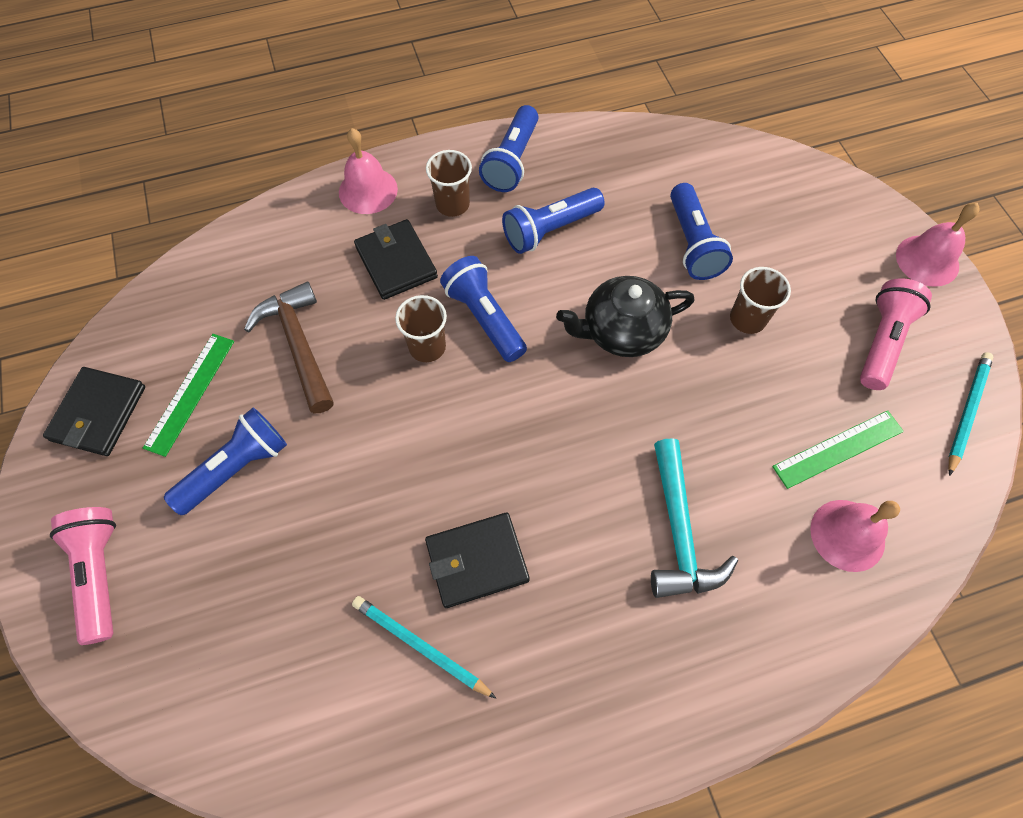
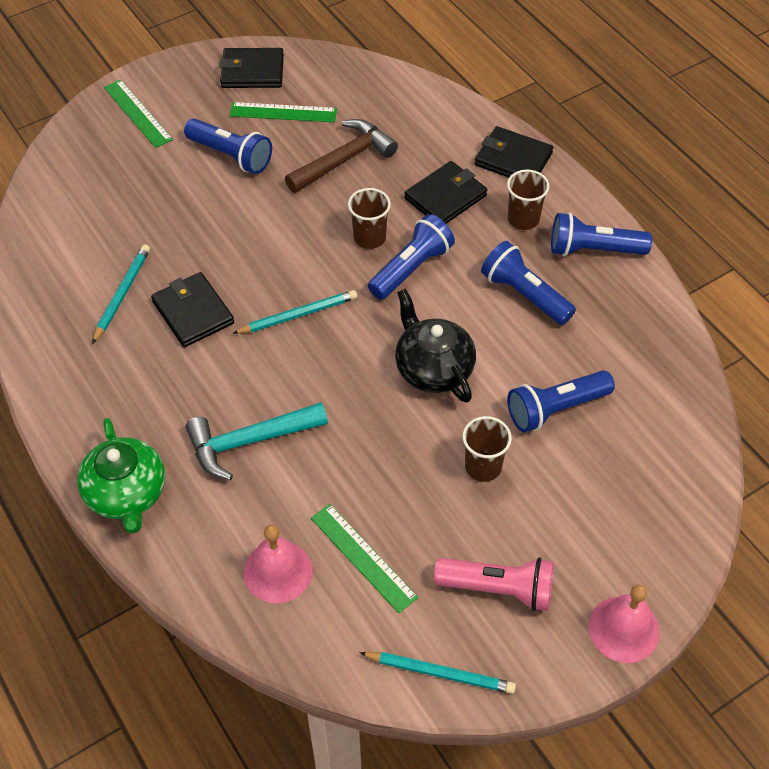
camera: 75 degrees right, 10 degrees down
pink flashlight [50,507,116,645] -> green ruler [104,80,173,148]
pink bell [339,128,398,214] -> black wallet [475,126,553,177]
none -> green teapot [77,418,165,534]
none -> turquoise pencil [232,290,357,334]

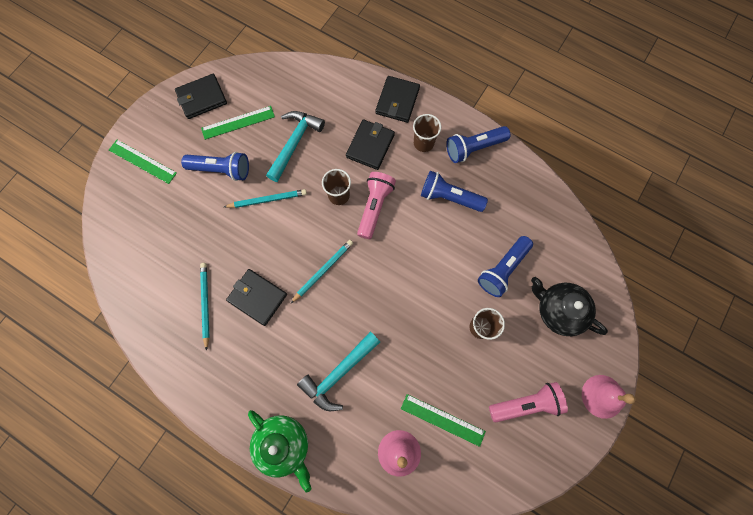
camera: 25 degrees left, 20 degrees up
brown hammer [285,119,398,193] -> turquoise hammer [266,111,325,182]
turquoise pencil [359,652,516,694] -> turquoise pencil moved to [224,189,307,208]
blue flashlight [368,214,455,300] -> pink flashlight [357,172,396,239]
black teapot [395,289,476,403] -> black teapot moved to [531,277,608,336]
black wallet [475,126,553,177] -> black wallet turned 75 degrees counterclockwise [375,76,420,123]

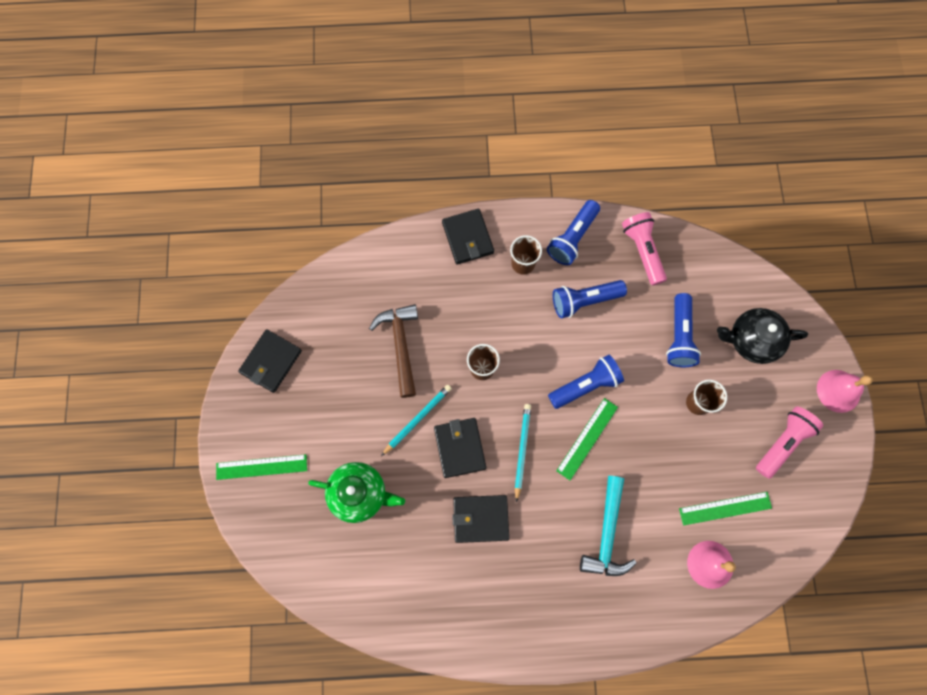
camera: 35 degrees left, 0 degrees up
blue flashlight [181,152,249,181] -> blue flashlight moved to [548,355,624,409]
turquoise pencil [200,263,210,351] -> none
green ruler [201,106,275,140] -> green ruler moved to [556,398,618,480]
green teapot [248,410,312,492] -> green teapot moved to [308,462,405,523]
turquoise hammer [266,111,325,182] -> brown hammer [369,304,418,398]
black wallet [346,119,395,170] -> black wallet moved to [434,418,486,478]
pink flashlight [357,172,396,239] -> pink flashlight moved to [622,212,667,286]

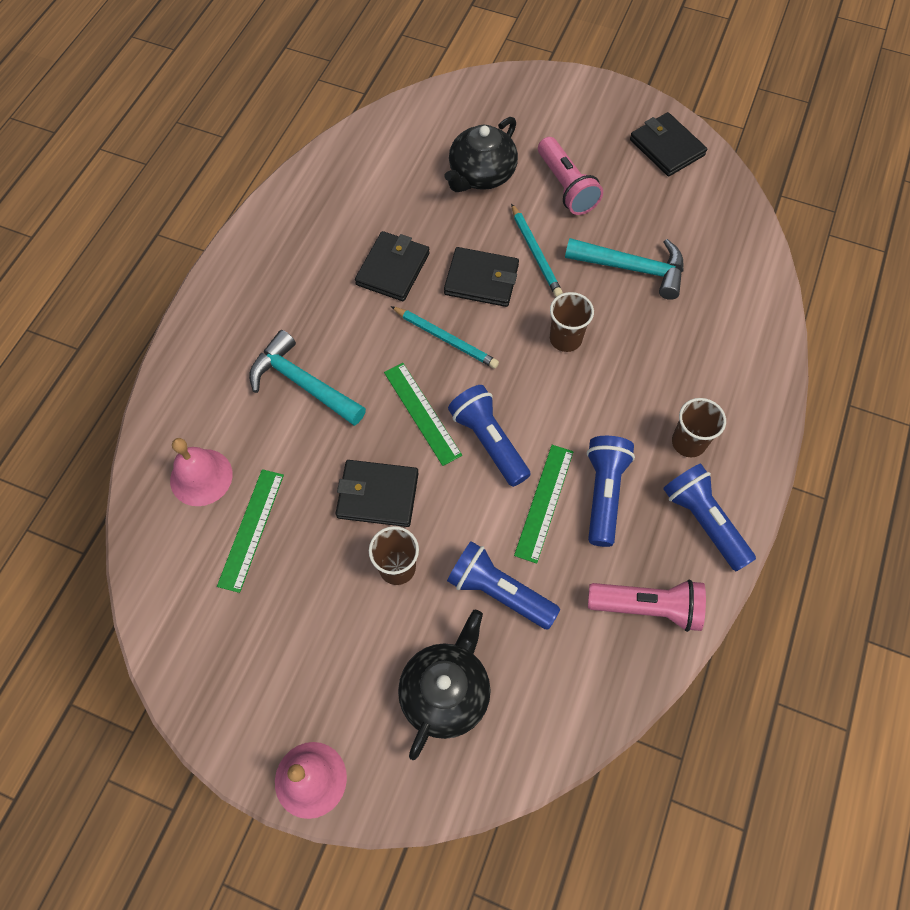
camera: 115 degrees right, 10 degrees down
green ruler [216,454,307,480] -> green ruler moved to [514,445,574,564]
green teapot [308,462,405,523] -> black teapot [444,117,518,192]
brown hammer [369,304,418,398] -> turquoise hammer [565,238,684,300]
black wallet [442,209,494,265] -> black wallet moved to [336,460,419,527]
blue flashlight [548,355,624,409] -> blue flashlight turned 150 degrees clockwise [448,385,531,487]
pink flashlight [756,406,823,479] -> pink flashlight moved to [538,137,603,215]

